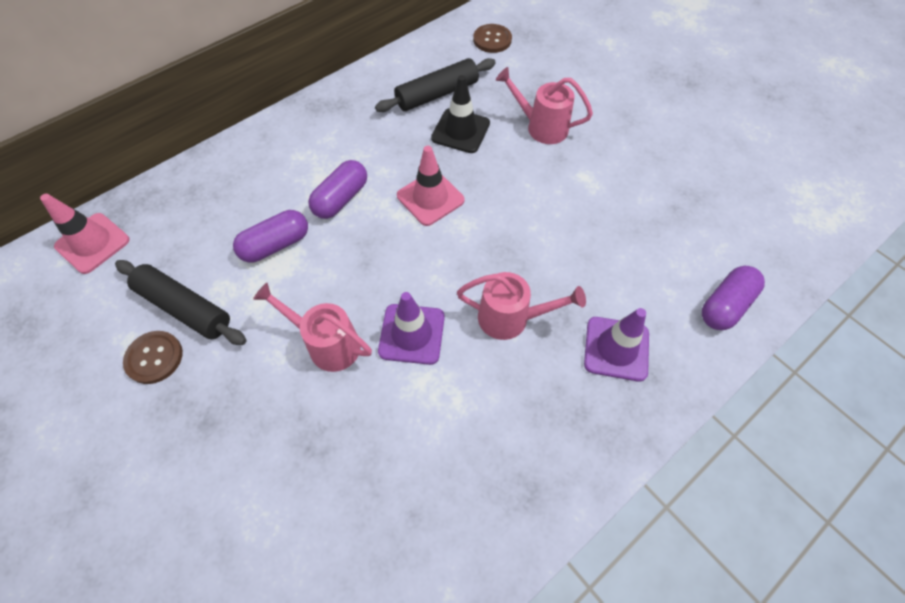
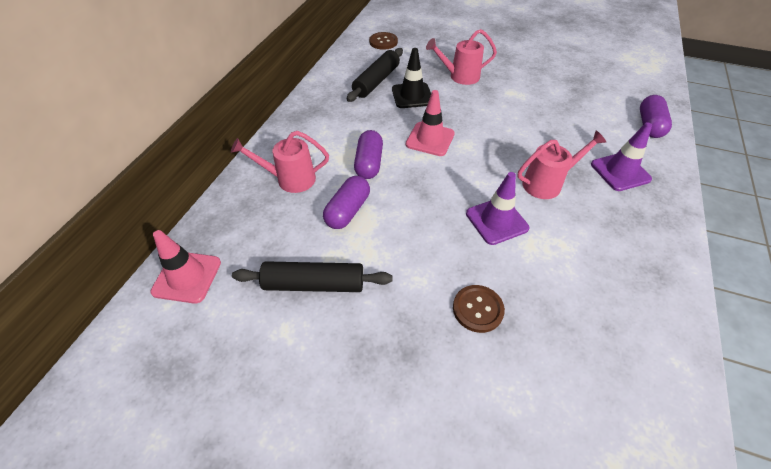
camera: 30 degrees left, 10 degrees down
brown button [123,331,183,384] -> brown button moved to [453,285,505,333]
pink watering can [253,283,372,372] -> pink watering can moved to [231,131,329,193]

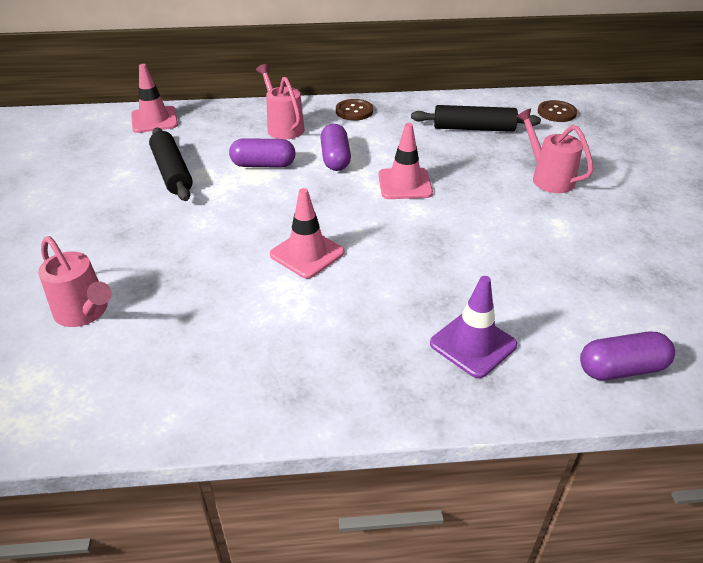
camera: 65 degrees right, 10 degrees down
purple capsule [354,130,383,179] -> purple capsule turned 75 degrees counterclockwise [320,124,351,171]
black traffic cone [392,48,431,108] -> none
brown button [453,285,505,333] -> brown button moved to [336,99,373,121]
purple traffic cone [466,172,529,245] -> pink traffic cone [270,188,344,279]
pink watering can [517,131,606,199] -> pink watering can moved to [38,236,112,327]

